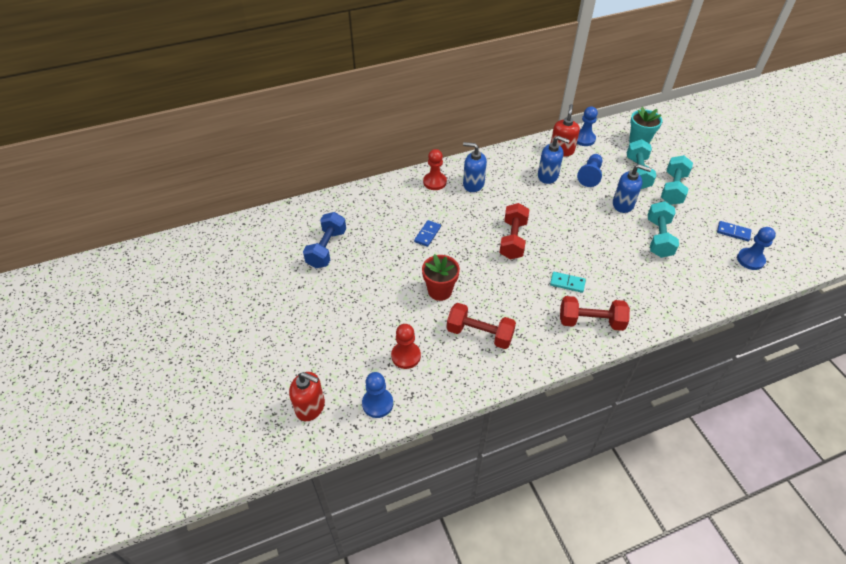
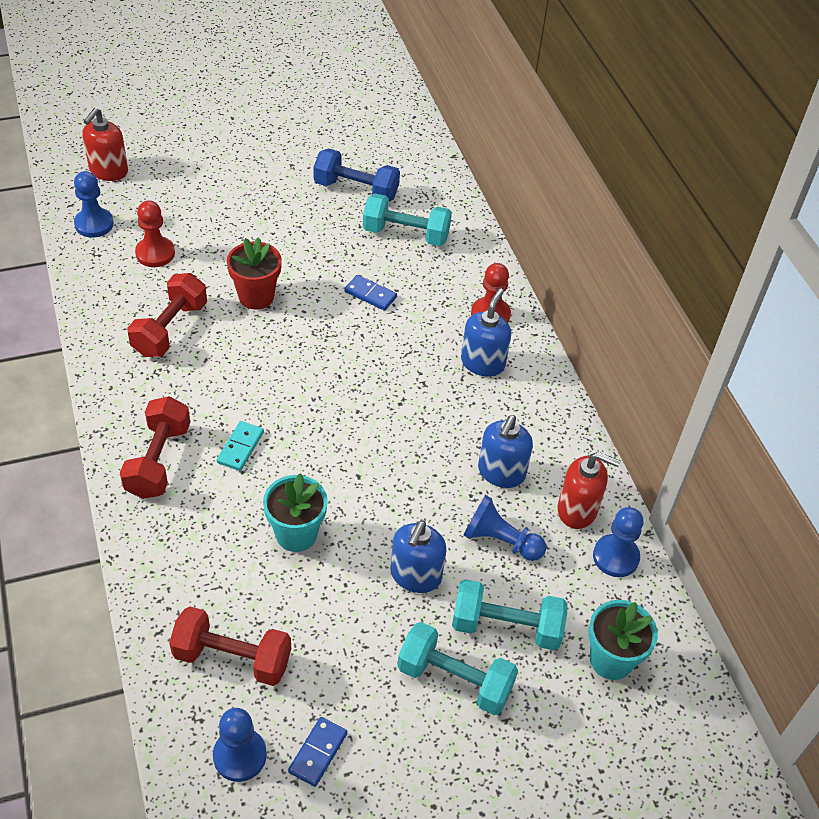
camera: 90 degrees right, 0 degrees up
red dumbbell [499,203,529,259] -> red dumbbell moved to [169,607,291,686]
turquoise dumbbell [648,201,679,258] -> turquoise dumbbell moved to [363,193,452,246]
none -> turquoise flower pot [263,473,328,552]

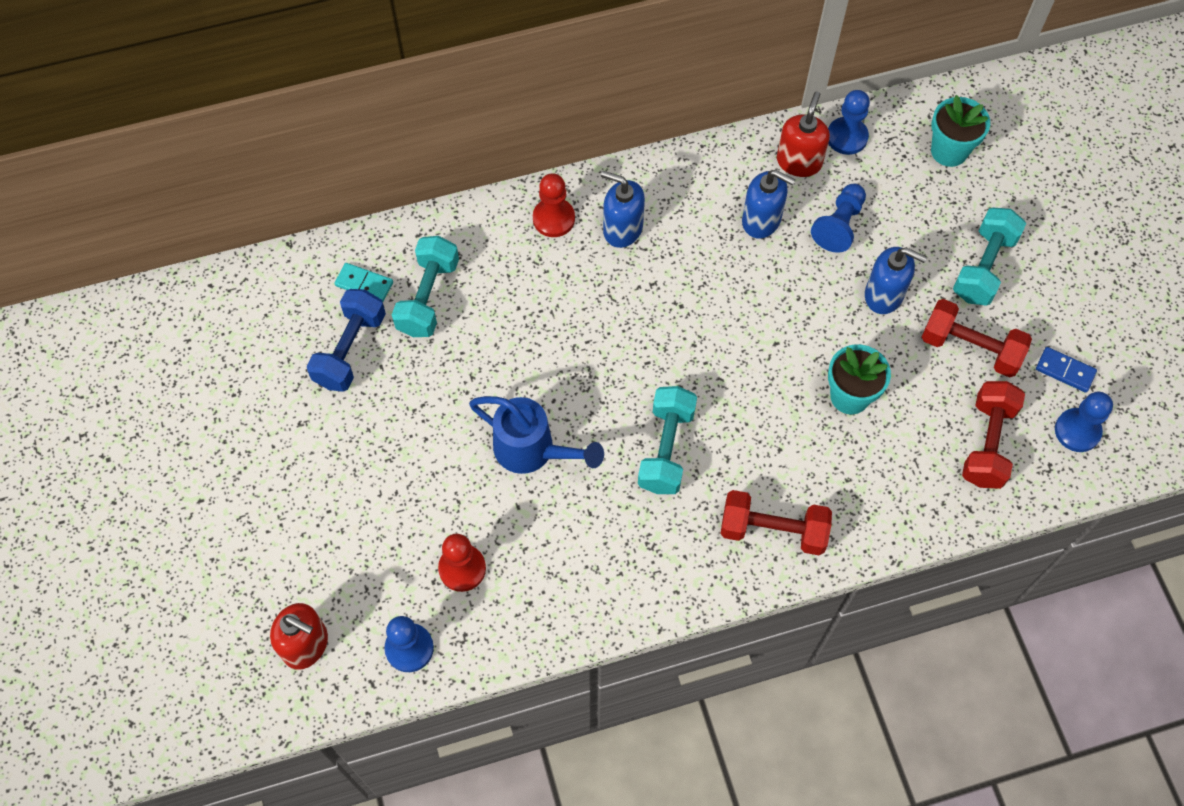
camera: 85 degrees left, 15 degrees up
red dumbbell [127,273,207,357] -> red dumbbell moved to [922,299,1032,378]
turquoise domino [217,421,264,471] -> turquoise domino moved to [335,263,393,302]
red flower pot [227,237,282,310] -> blue watering can [469,396,604,474]
blue domino [345,275,397,311] -> none
turquoise dumbbell [452,579,567,650] -> turquoise dumbbell moved to [638,386,697,494]

